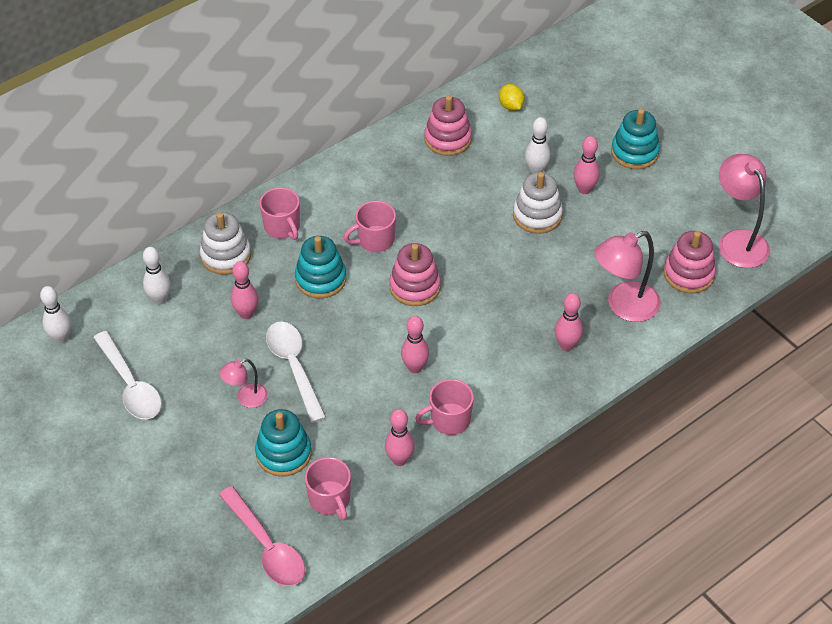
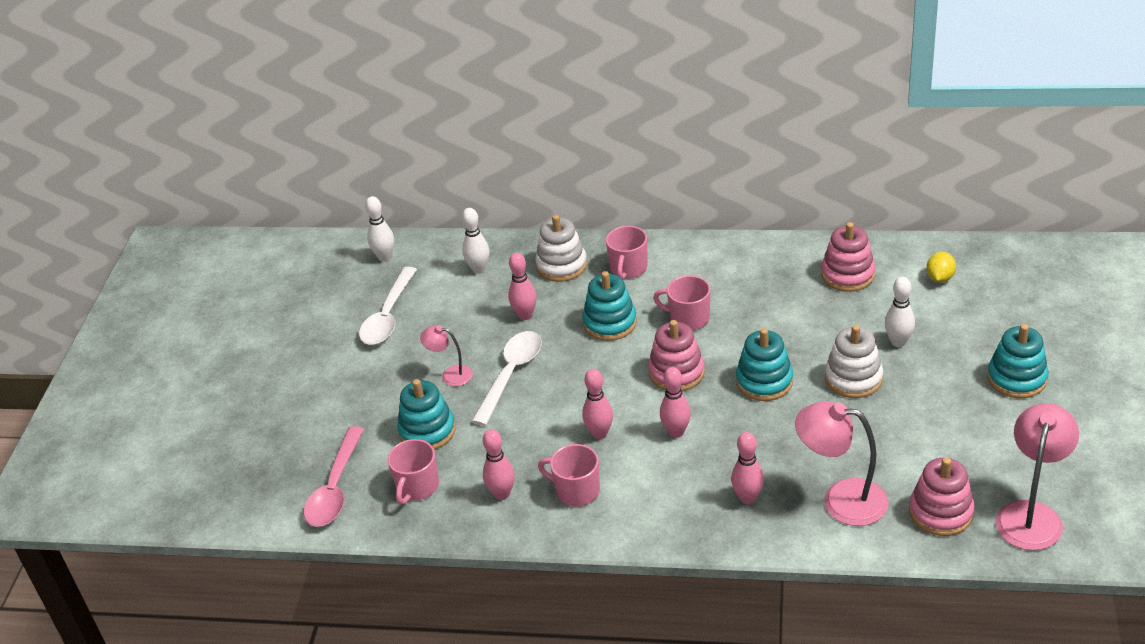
camera: 50 degrees right, 10 degrees down
pink bowling pin [574,136,599,194] -> pink bowling pin moved to [660,367,691,438]
none -> turquoise stacking toy [736,328,793,401]

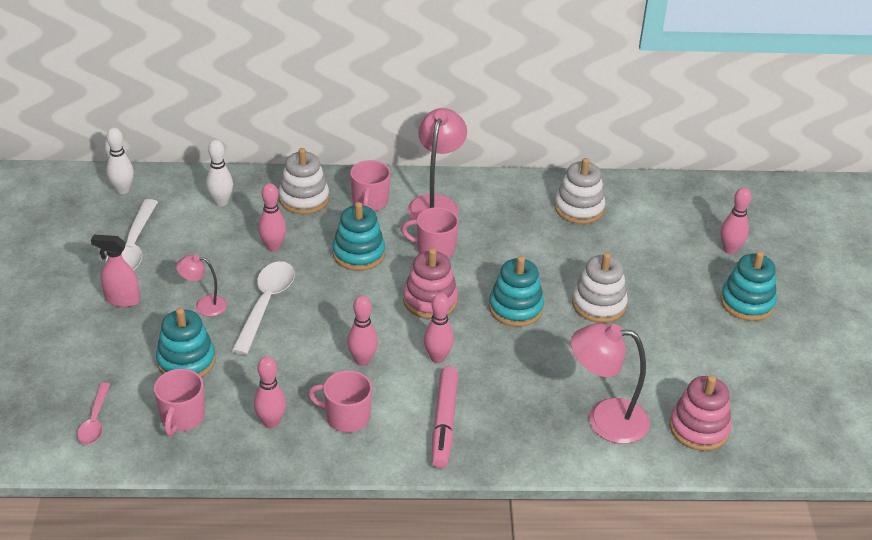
camera: 15 degrees left, 0 degrees up
pink spoon [304,426,364,527] -> pink spoon [77,383,110,445], size x0.60
pink bowling pin [731,432,764,504] -> pink bowling pin moved to [721,187,751,254]
pink stacking toy [821,222,875,292] -> white stacking toy [554,158,605,224]
white bowling pin [885,277,915,347] -> none
yellow lemon [926,252,956,282] -> none
pink lamp [996,403,1079,550] -> pink lamp moved to [408,108,467,220]
none -> pink spray bottle [91,235,140,307]
none -> pink marker [432,366,458,468]

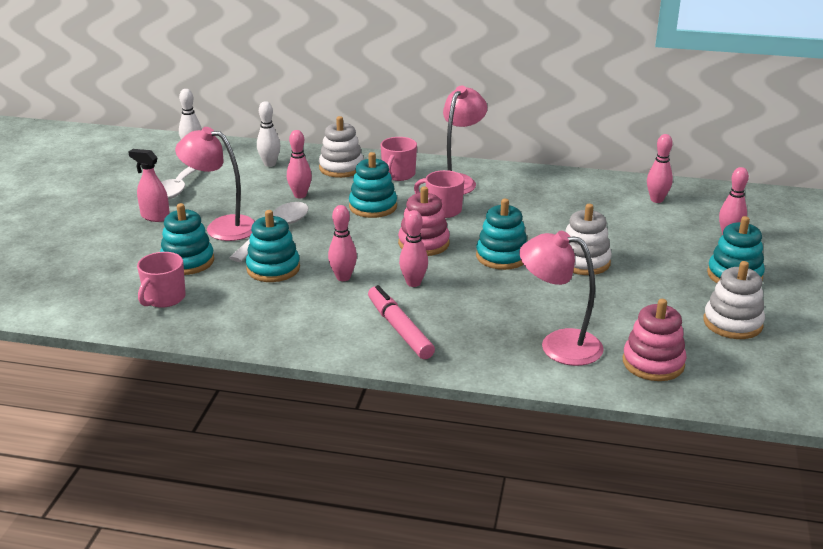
camera: 15 degrees right, 10 degrees down
pink spoon [77,383,110,445] -> none
pink lamp [176,255,227,316] -> pink lamp [175,127,255,241], size x1.82
pink bowling pin [254,356,286,428] -> pink bowling pin moved to [647,134,673,203]
pink mug [308,370,372,433] -> none
pink marker [432,366,458,468] -> pink marker turned 135 degrees clockwise [368,285,435,359]
white stacking toy [554,158,605,224] -> white stacking toy moved to [703,261,765,339]
none -> turquoise stacking toy [246,210,300,282]

